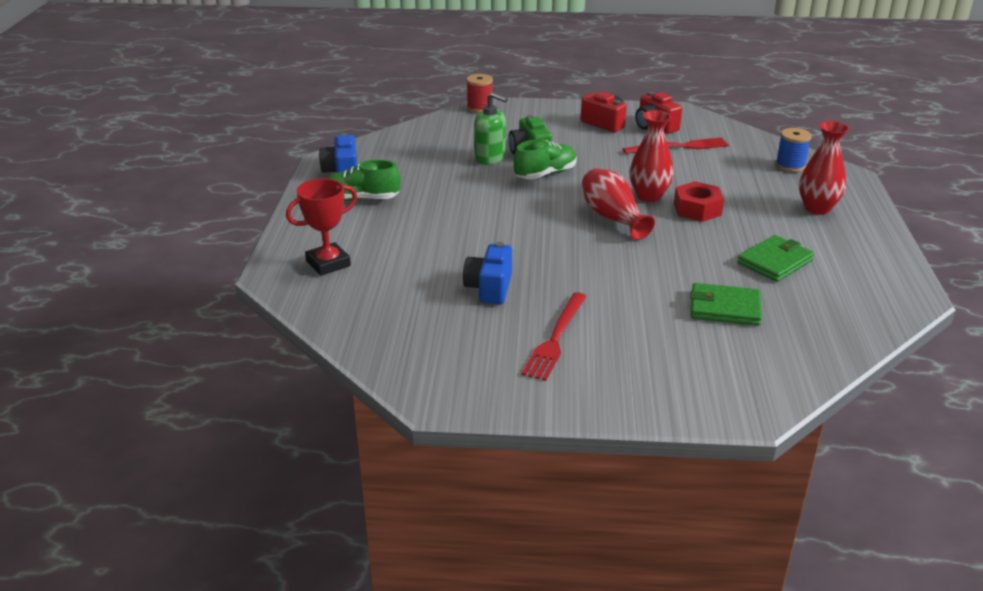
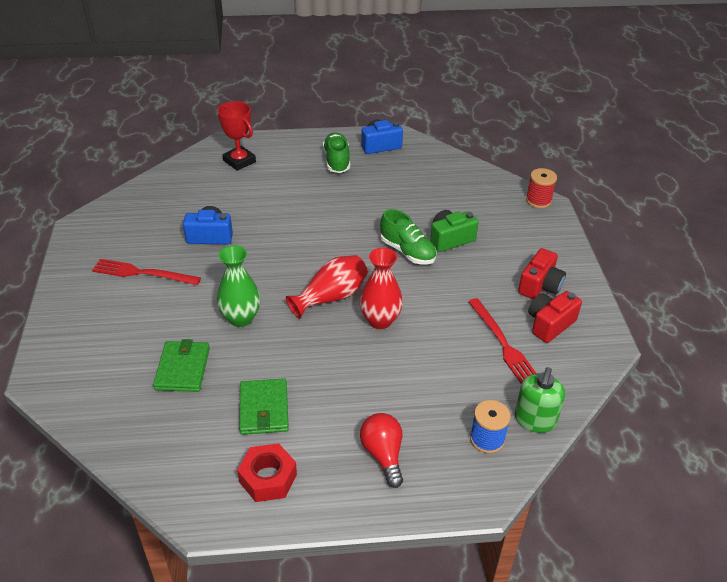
camera: 80 degrees right, 10 degrees up
green soap dispenser [474,92,508,165] -> green soap dispenser moved to [515,367,565,433]
red nut [674,181,724,222] -> red nut moved to [237,443,297,502]
green wallet [737,235,814,282] -> green wallet turned 45 degrees clockwise [239,379,289,435]
red vase [799,121,850,215] -> red light bulb [360,413,403,488]
none -> green vase [217,245,261,327]

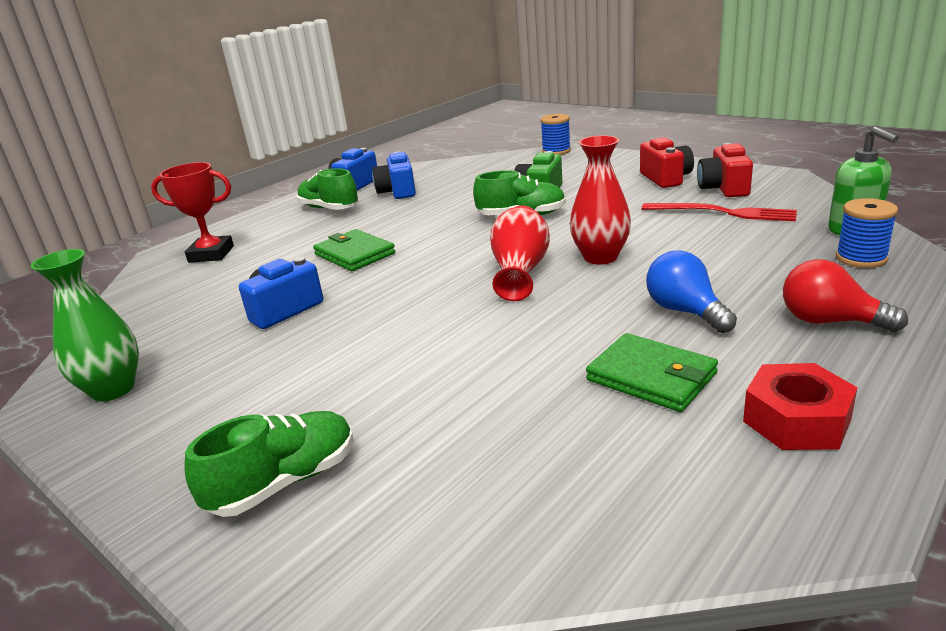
camera: 40 degrees left, 15 degrees down
red fork [92,259,201,285] -> none
green wallet [153,339,210,392] -> green wallet moved to [313,229,395,271]
green vase [217,245,261,327] -> green vase moved to [31,249,139,402]
red spool [526,168,557,208] -> blue spool [540,114,571,155]
none -> green shoe [184,411,354,517]
none -> blue camera [372,152,416,199]
none -> blue light bulb [646,251,737,333]

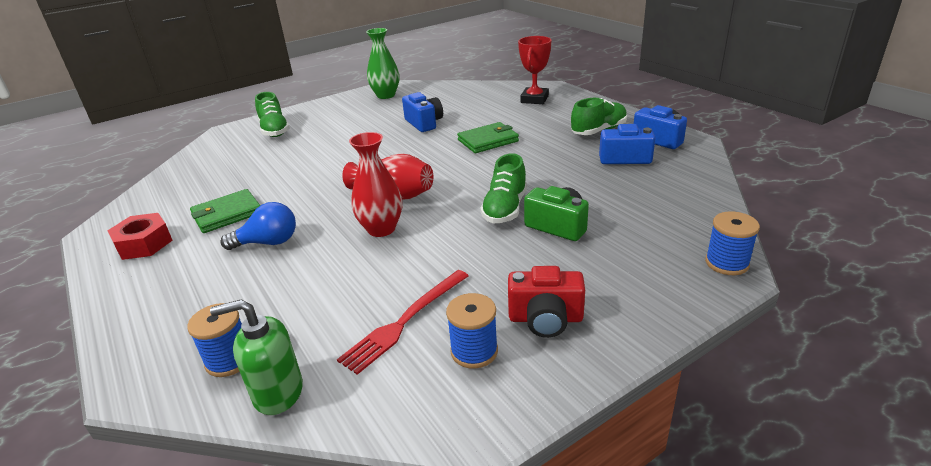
camera: 105 degrees right, 5 degrees up
red camera [697,143,753,197] -> blue spool [446,293,498,369]
red light bulb [783,259,908,332] -> none

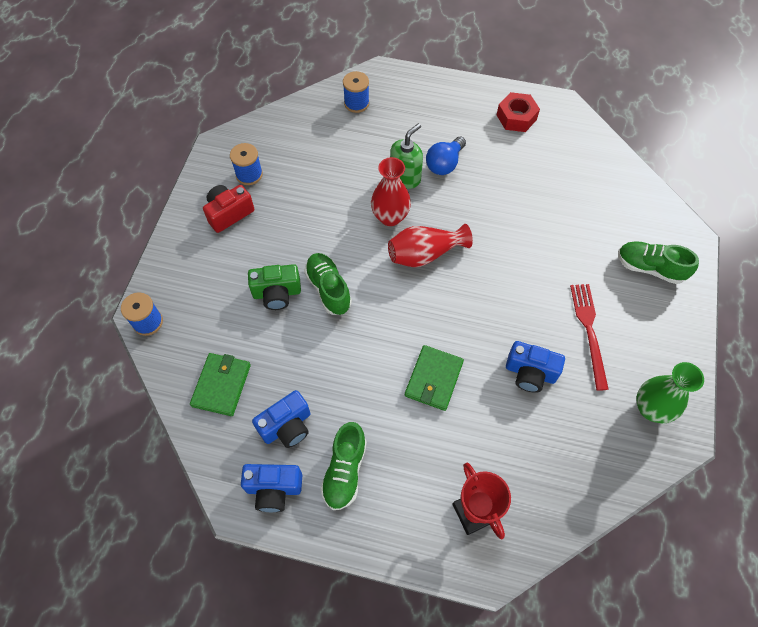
camera: 135 degrees right, 30 degrees up
green wallet [190,189,261,233] -> green wallet moved to [190,353,251,416]
green soap dispenser [210,299,303,415] -> green soap dispenser moved to [390,123,423,189]
red fork [337,270,469,375] -> red fork moved to [570,284,609,391]

